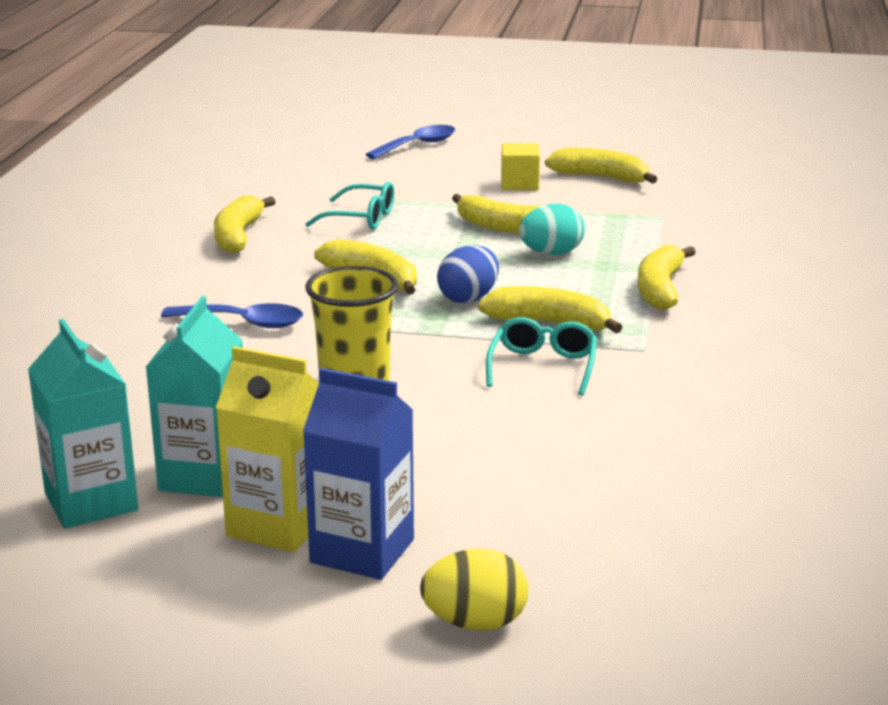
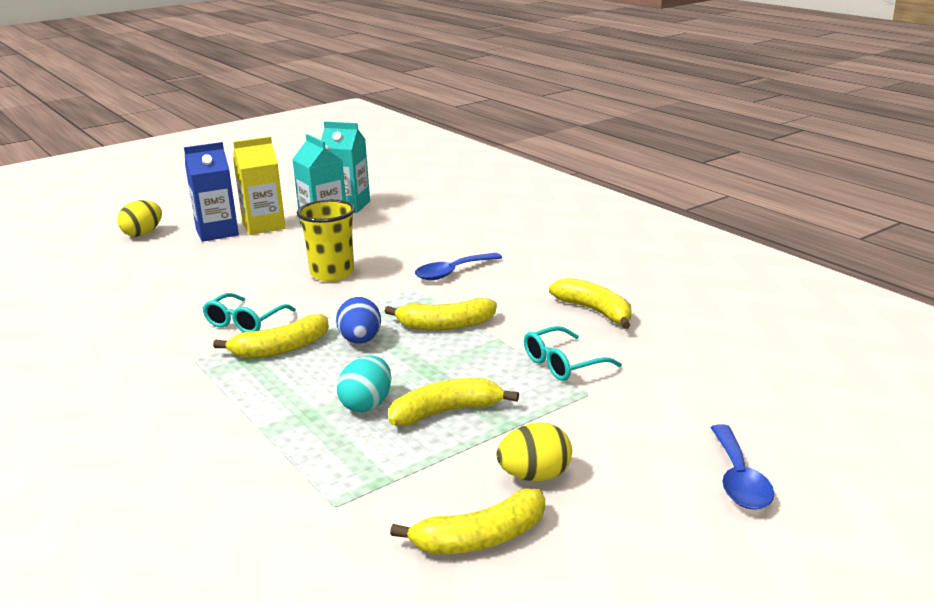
camera: 135 degrees right, 0 degrees up
turquoise glasses [486,317,597,396] -> turquoise glasses turned 60 degrees clockwise [203,293,296,332]
yellow cube [501,143,540,190] -> yellow egg [497,423,572,482]
yellow banana [638,245,696,310] -> none

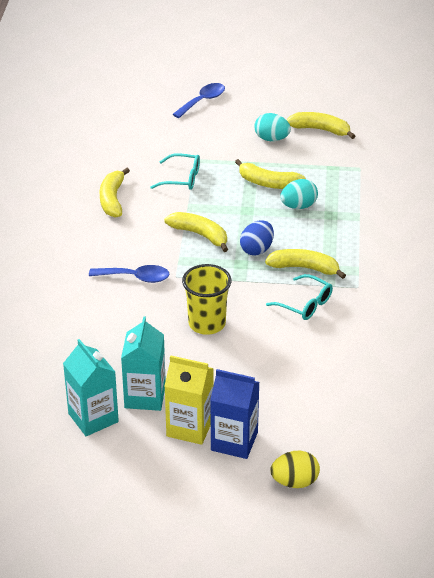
camera: 140 degrees left, 15 degrees up
turquoise glasses [203,293,296,332] -> turquoise glasses turned 60 degrees clockwise [266,274,333,320]
yellow egg [497,423,572,482] -> turquoise egg [254,113,291,141]

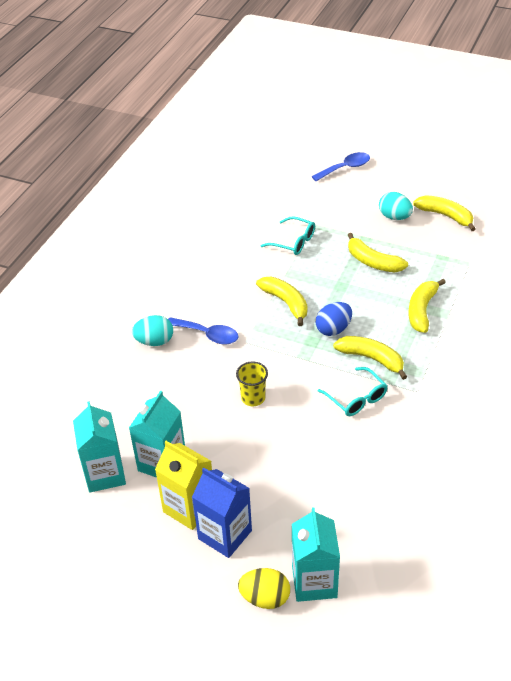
camera: 20 degrees right, 5 degrees up
yellow banana [100,168,130,218] -> yellow banana moved to [409,279,446,333]
yellow cup [182,264,232,335] -> yellow cup [236,361,268,406], size x0.65
turquoise egg [280,179,318,209] -> turquoise egg moved to [132,315,173,346]
none -> turquoise carton [292,507,340,602]

